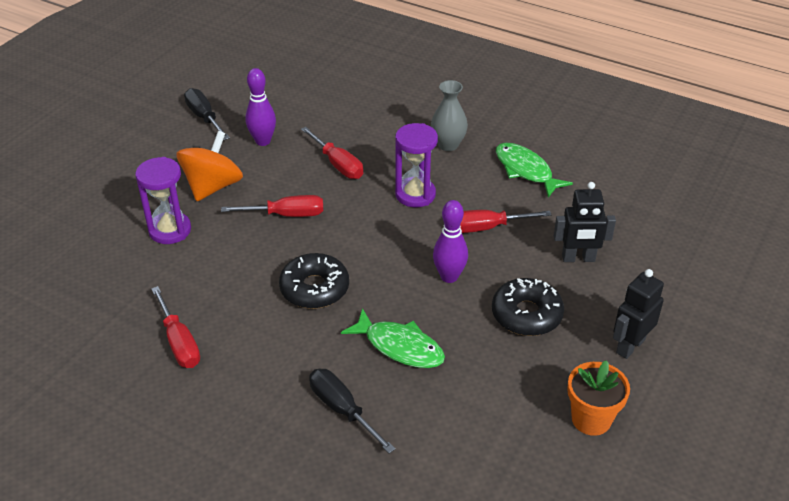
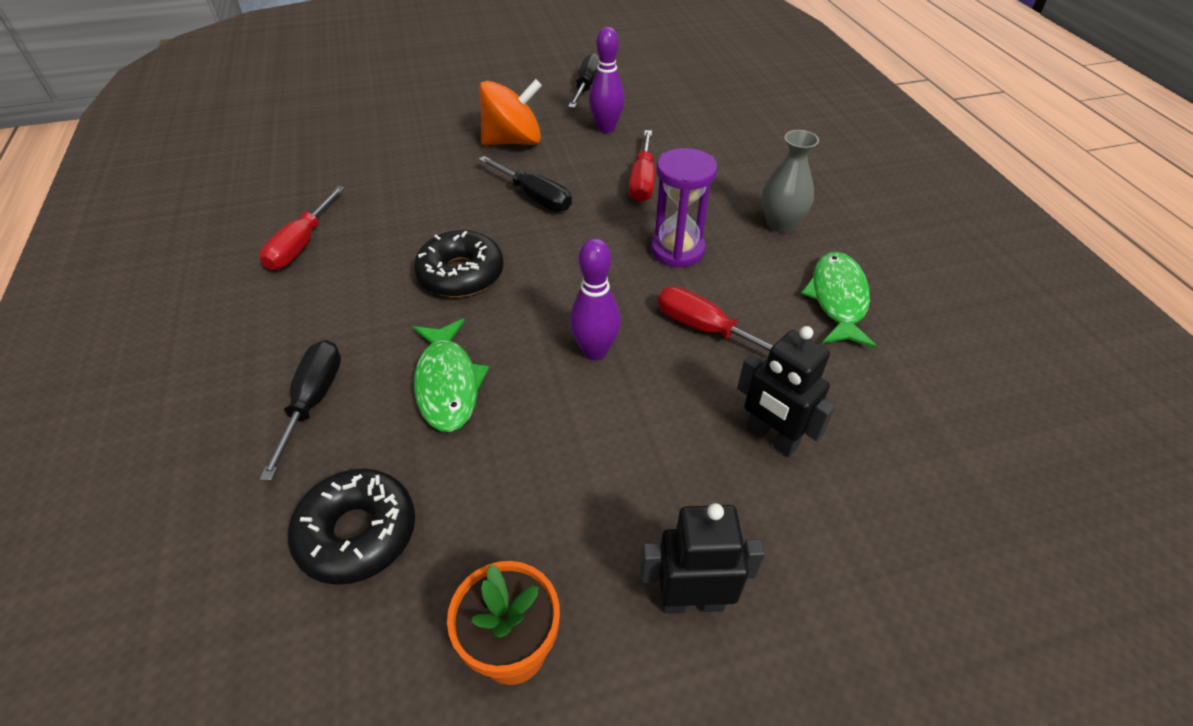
camera: 45 degrees right, 5 degrees up
purple hourglass [135,157,191,244] -> none
red screwdriver [221,195,323,217] -> black screwdriver [479,156,572,212]
black donut [492,278,564,336] -> black donut moved to [288,468,415,585]

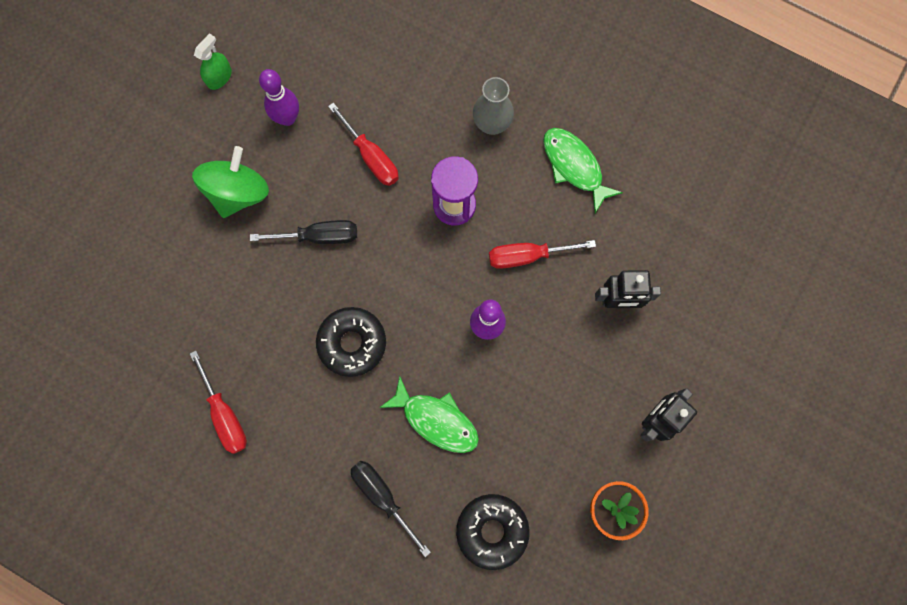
camera: 45 degrees left, 30 degrees up
orange spinning top [479,79,542,145] -> green spinning top [192,146,269,218]
black screwdriver [568,53,599,108] -> green spray bottle [194,33,232,90]

